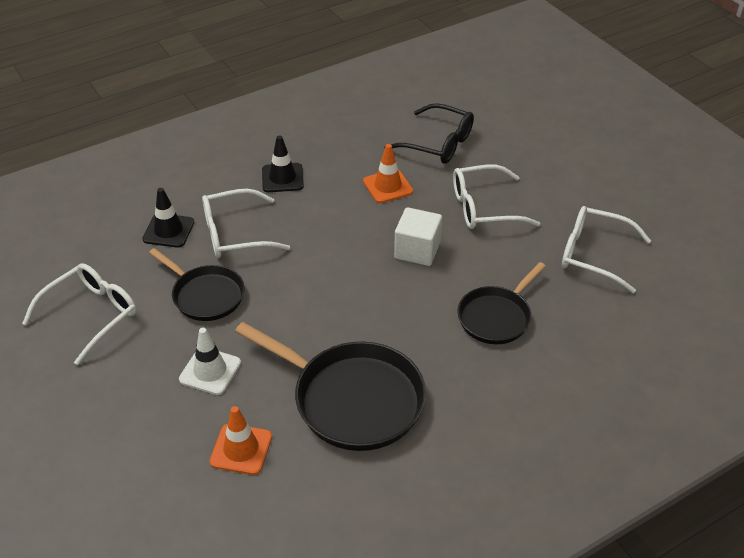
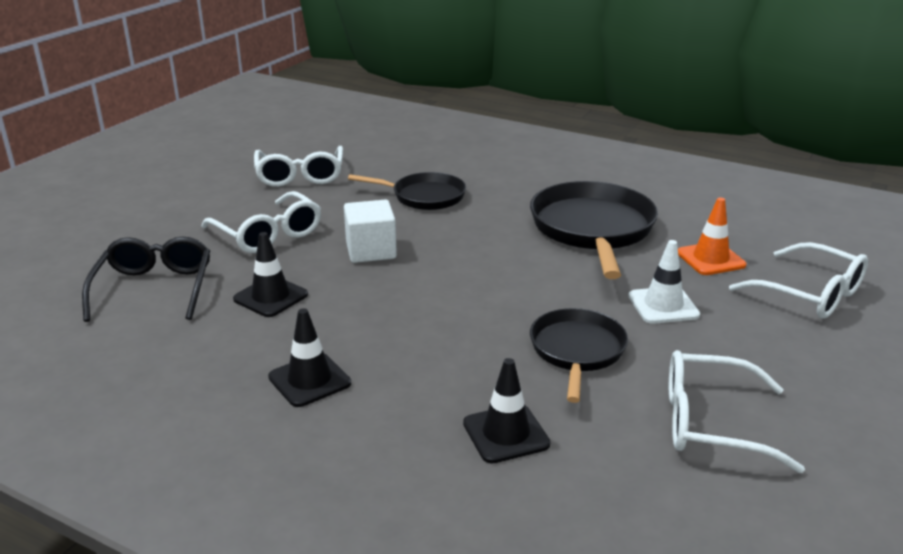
camera: 120 degrees left, 15 degrees down
white glasses [202,189,290,258] -> white glasses moved to [729,242,868,319]
orange traffic cone [363,144,413,203] -> black traffic cone [233,232,308,317]

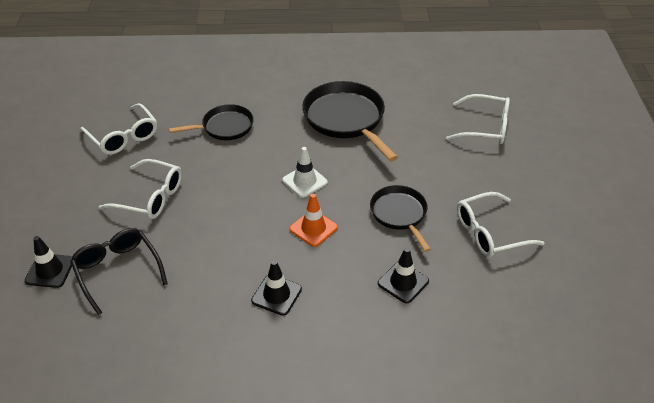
camera: 30 degrees left, 15 degrees up
black traffic cone [233,232,308,317] -> black traffic cone moved to [25,236,72,288]
white cube [344,199,397,263] -> none
white traffic cone [629,240,700,324] -> white traffic cone moved to [282,147,328,198]
orange traffic cone [678,197,746,275] -> orange traffic cone moved to [289,194,338,247]

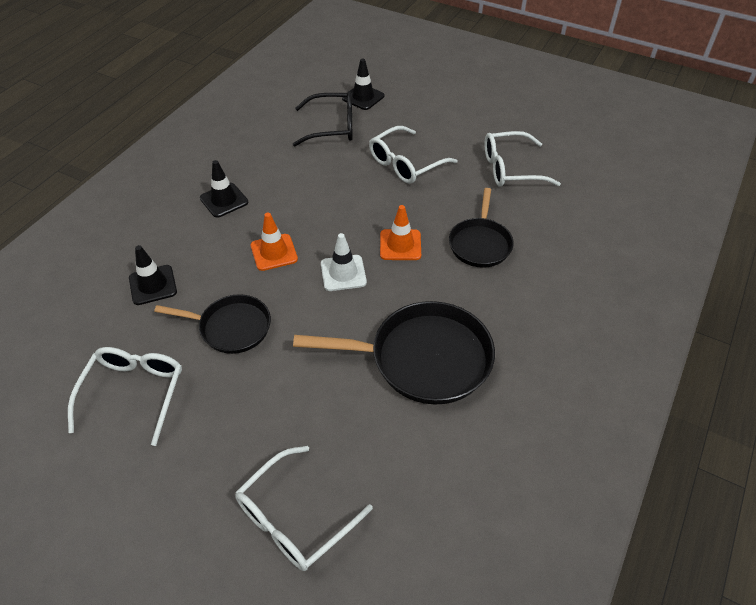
camera: 120 degrees right, 5 degrees up
none -> orange traffic cone [380,205,421,260]

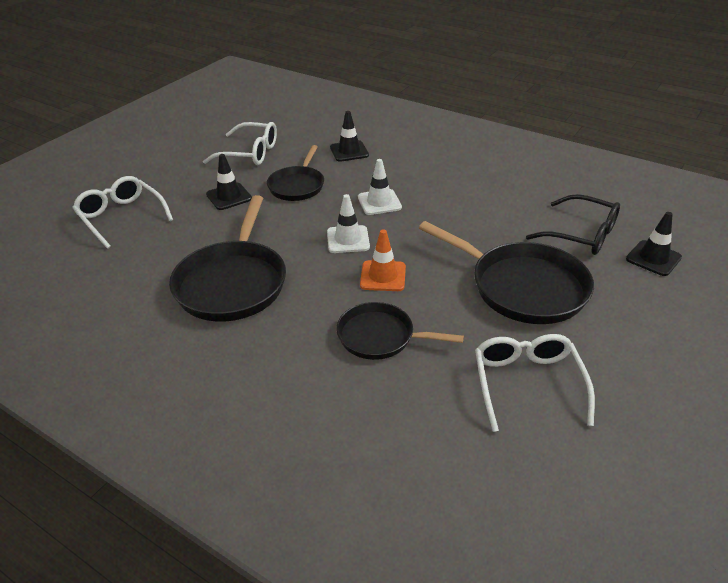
camera: 95 degrees right, 10 degrees down
black traffic cone [200,160,248,218] -> black traffic cone moved to [206,154,252,210]
orange traffic cone [251,213,298,271] -> white traffic cone [358,159,402,215]
black glasses [293,91,353,146] -> black glasses turned 60 degrees counterclockwise [526,194,620,255]
white glasses [369,126,458,184] -> black pan [419,221,594,324]

